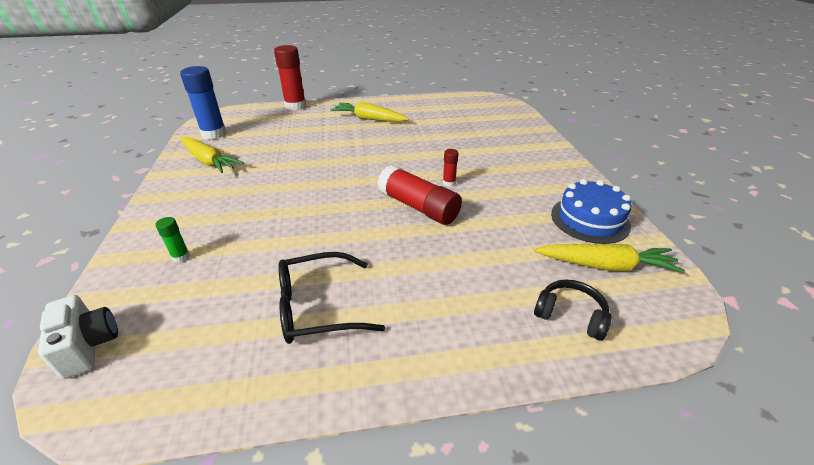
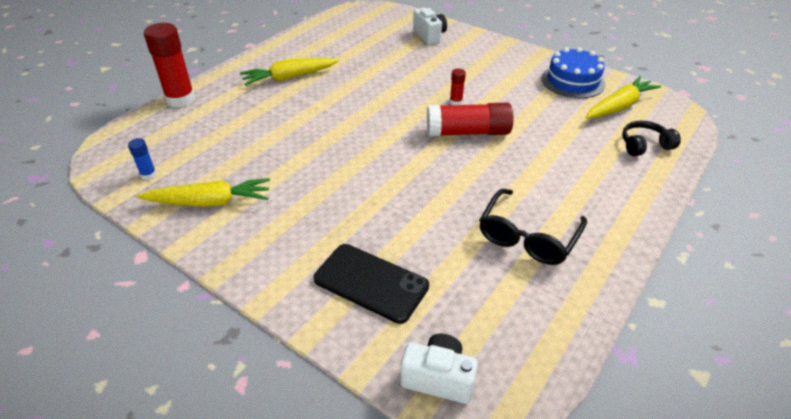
camera: 45 degrees left, 5 degrees up
green glue stick [155,217,190,262] -> black phone [313,244,429,324]
blue glue stick [180,66,226,140] -> blue glue stick [128,138,157,180], size x0.46
none -> white camera [413,8,447,45]

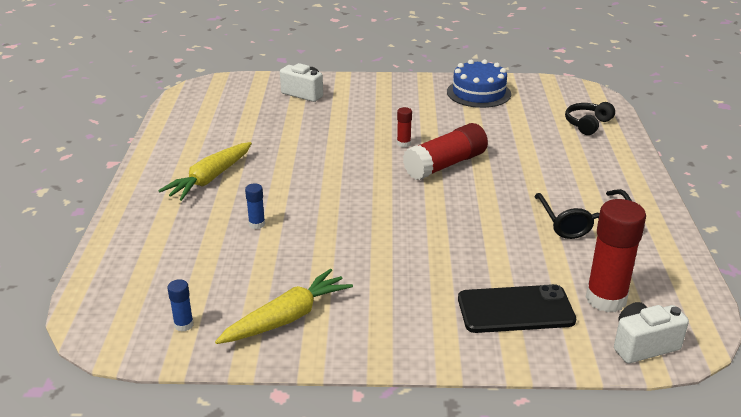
camera: 35 degrees left, 10 degrees down
red glue stick [144,23,195,108] -> red glue stick moved to [586,199,646,312]
yellow carrot [586,76,661,119] -> none
none -> blue glue stick [245,183,265,229]

